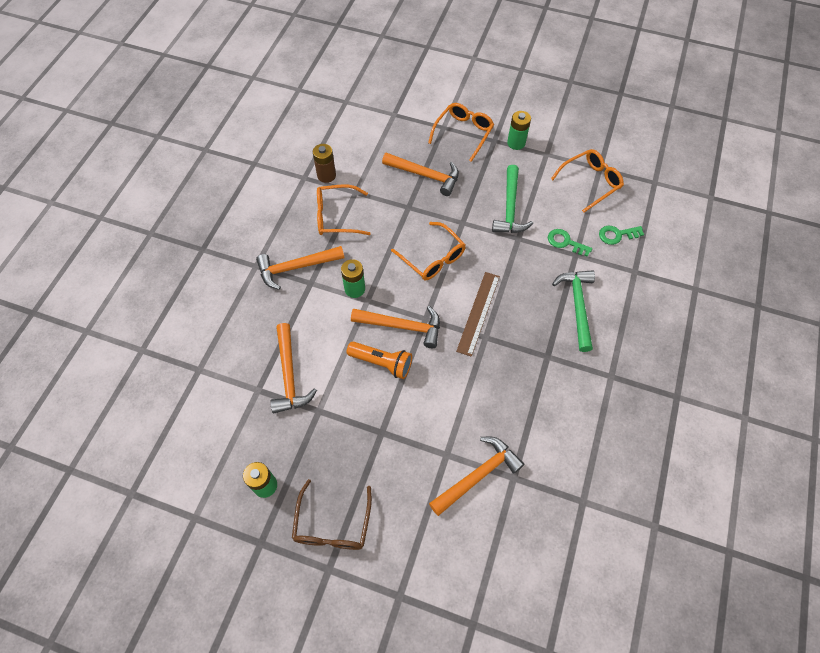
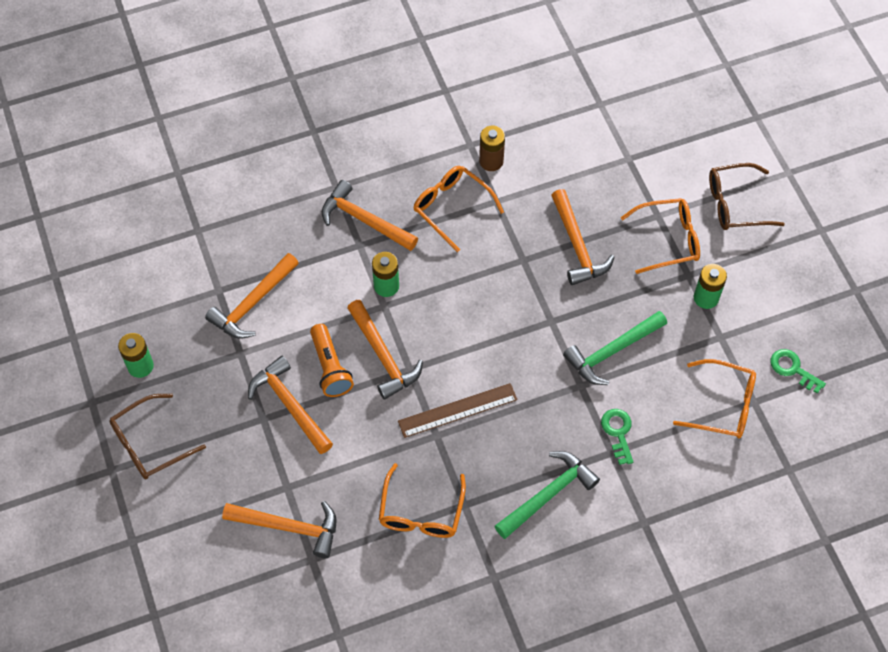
camera: 50 degrees right, 0 degrees up
orange glasses [391,222,466,280] -> orange glasses moved to [379,463,466,538]
green key [599,226,644,245] -> green key moved to [771,349,826,394]
none -> orange hammer [248,356,333,454]
none -> brown glasses [709,163,785,230]

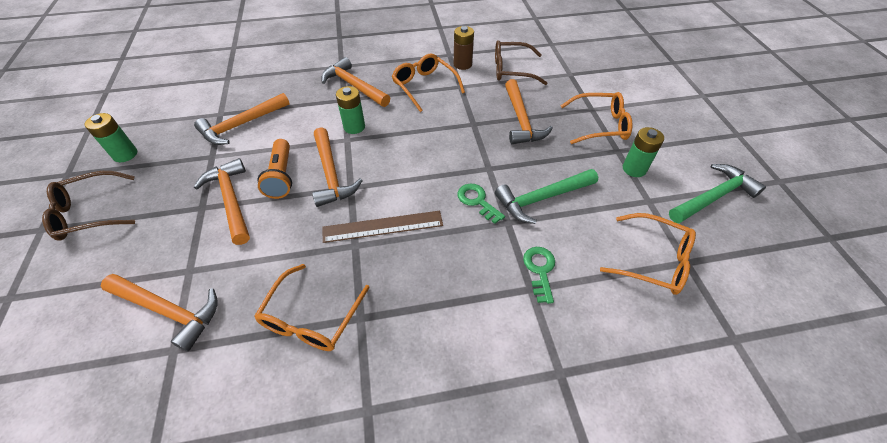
camera: 10 degrees right, 10 degrees down
green hammer [495,451,600,539] -> green hammer moved to [669,164,766,223]
brown glasses [709,163,785,230] -> brown glasses moved to [495,40,547,85]
green key [771,349,826,394] -> green key moved to [457,184,505,224]

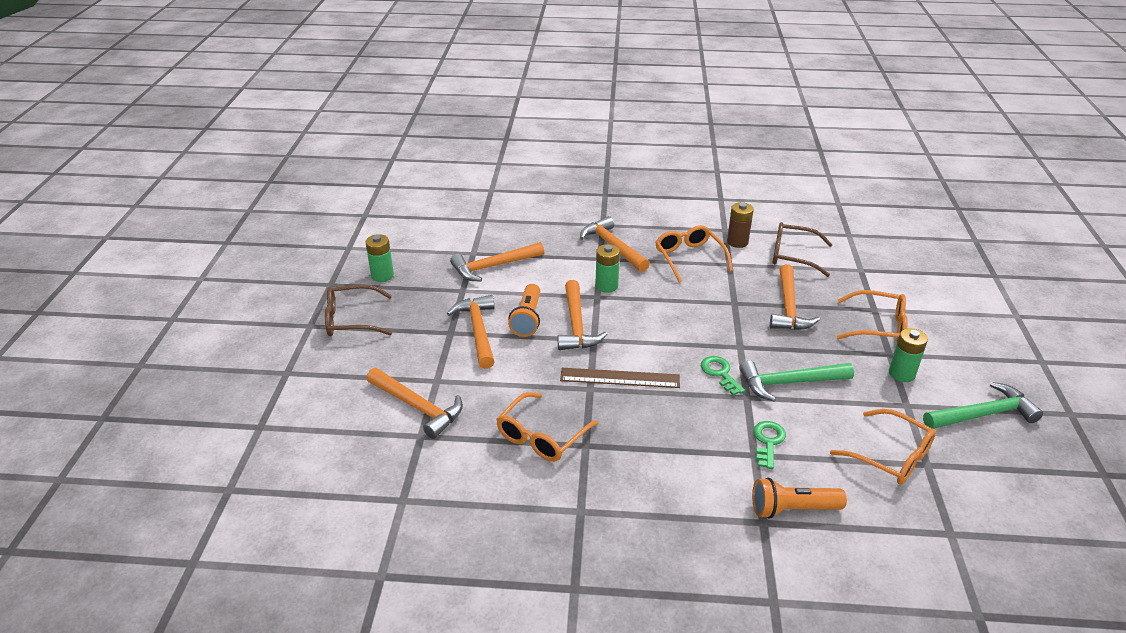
camera: 15 degrees right, 15 degrees down
none -> orange flashlight [752,478,847,519]

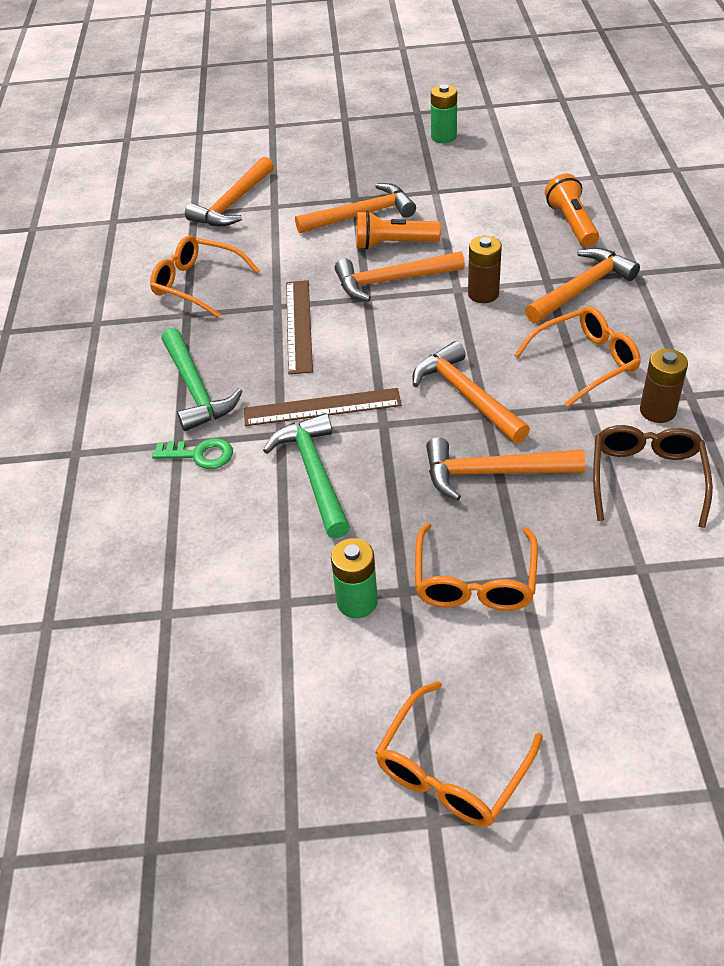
camera: 85 degrees right, 10 degrees up
brown glasses [325,284,392,336] -> none
orange hammer [450,242,544,281] -> orange hammer moved to [412,341,530,443]
green battery [595,244,620,293] -> brown battery [468,236,502,303]
green key [701,356,745,396] -> brown ruler [244,388,402,426]
orange flashlight [752,478,847,519] -> orange flashlight moved to [545,173,599,247]
orange glasses [830,409,936,485] -> orange glasses moved to [375,681,543,827]
green hammer [923,382,1043,429] -> green hammer moved to [161,328,243,431]

